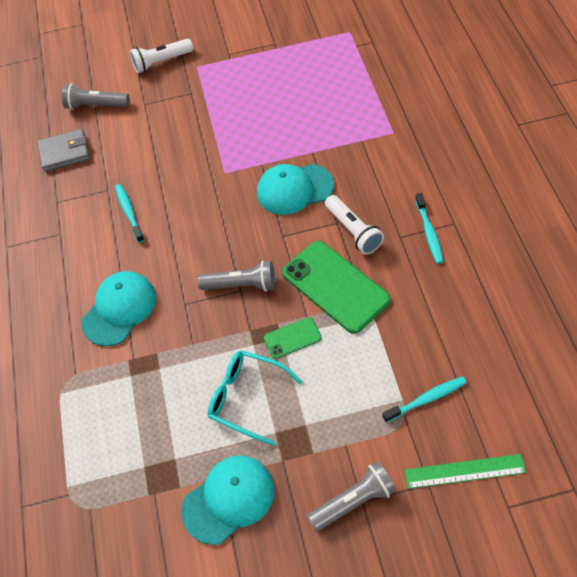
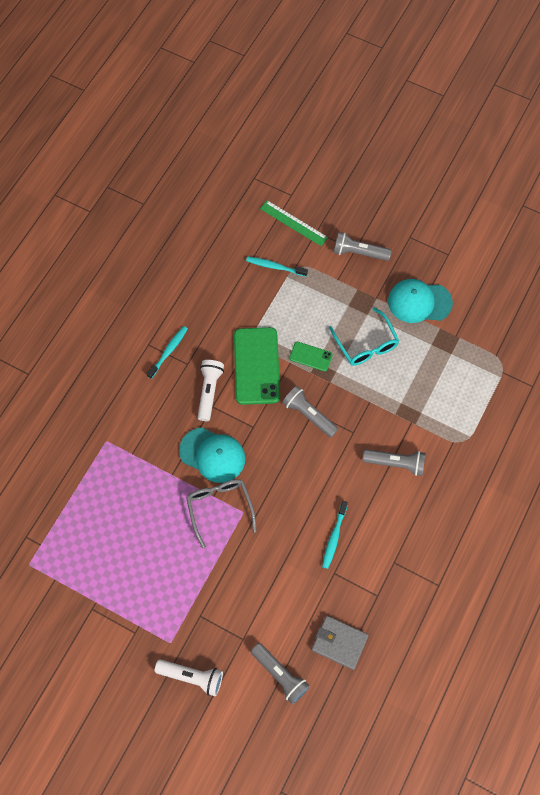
camera: 145 degrees left, 10 degrees up
turquoise cap [82,271,156,346] -> grey flashlight [363,449,426,476]
none -> grey glasses [186,479,256,548]

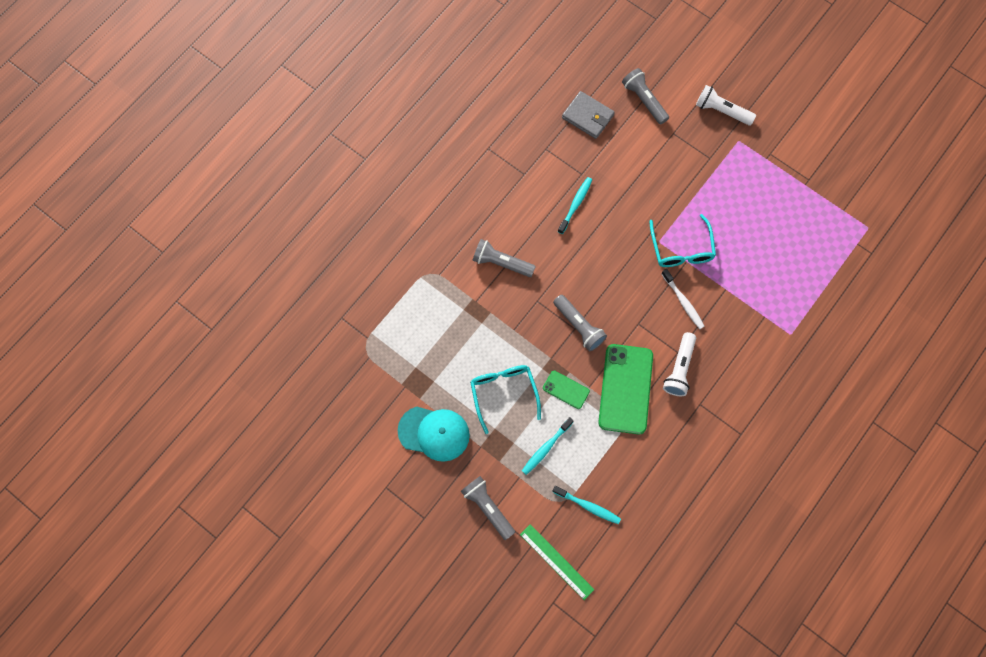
camera: 170 degrees left, 5 degrees up
turquoise toothbrush [147,326,188,379] -> turquoise toothbrush moved to [522,417,574,475]
turquoise cap [179,427,245,483] -> white toothbrush [662,269,705,329]
grey glasses [186,479,256,548] -> turquoise glasses [649,214,716,267]
grey flashlight [333,232,392,261] -> grey flashlight turned 150 degrees counterclockwise [461,476,515,540]

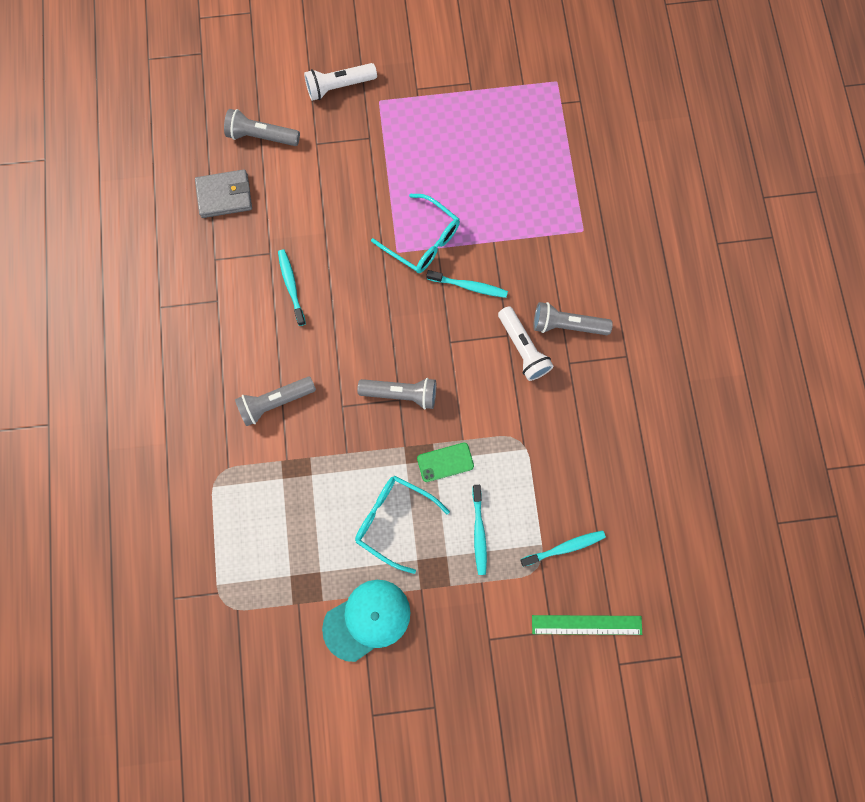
camera: 45 degrees left, 5 degrees up
grey flashlight [461,476,515,540] -> grey flashlight moved to [534,302,613,335]
green phone [598,344,653,434] -> none
white toothbrush [662,269,705,329] -> turquoise toothbrush [426,270,508,298]

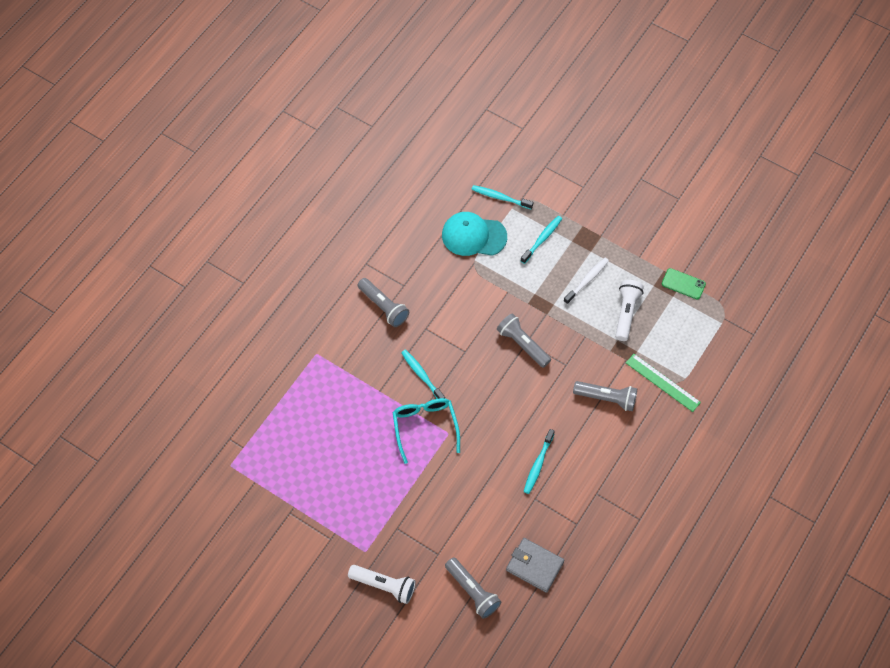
camera: 140 degrees left, 15 degrees down
turquoise cap [322,580,411,662] -> turquoise cap moved to [442,212,507,256]
turquoise glasses [355,476,450,574] -> white toothbrush [564,258,609,305]
green phone [417,443,474,482] -> green phone moved to [662,268,706,299]
white flashlight [498,306,554,381] -> white flashlight moved to [615,280,644,341]
green ruler [532,615,642,635] -> green ruler moved to [626,354,701,412]

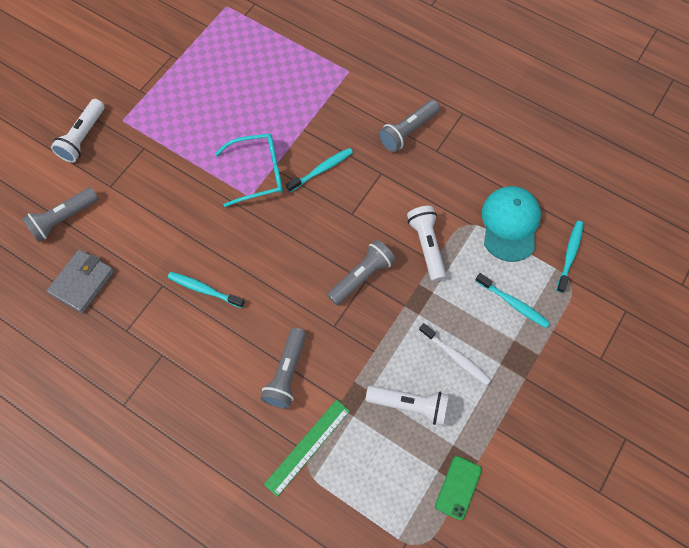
camera: 90 degrees right, 5 degrees up
none -> white flashlight [407,206,446,282]

